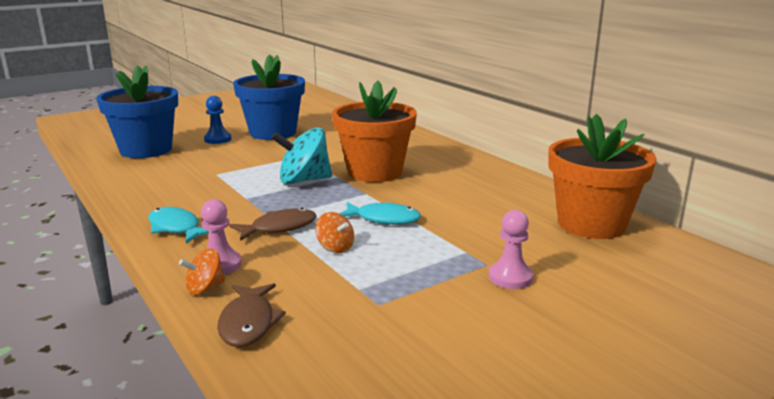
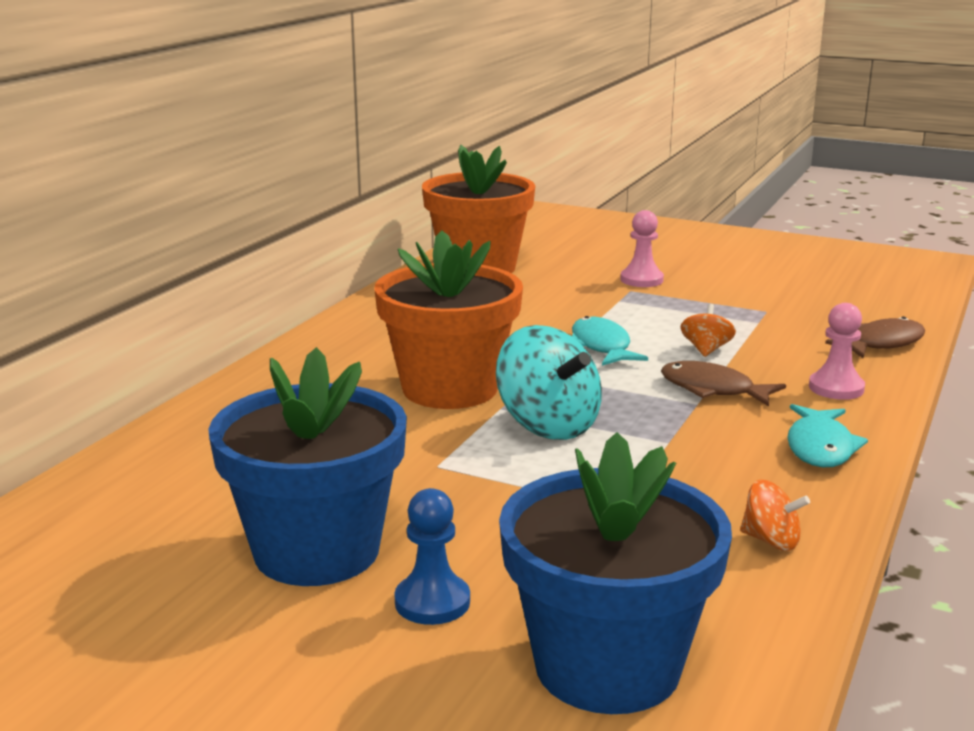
camera: 120 degrees left, 0 degrees up
orange spinning top [179,248,225,295] -> orange spinning top moved to [740,480,810,551]

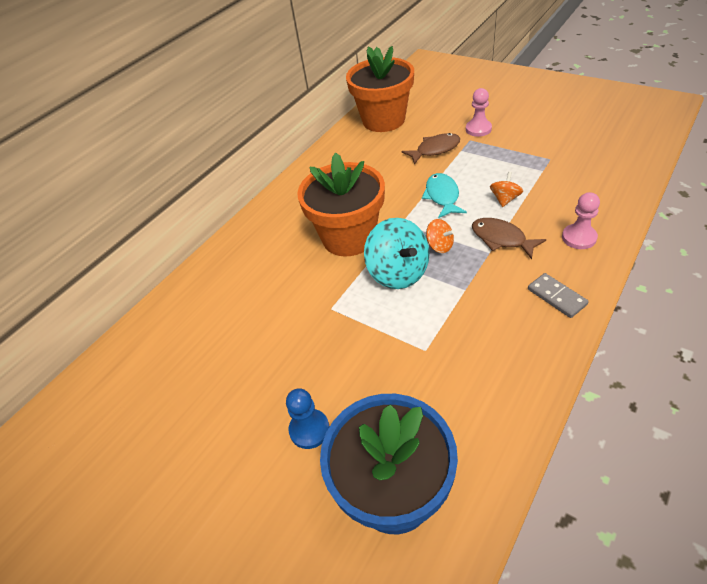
camera: 15 degrees right, 25 degrees up
blue flower pot [208,347,407,586] -> none
orange spinning top [740,480,810,551] -> orange spinning top moved to [426,219,454,253]
turquoise fish [787,404,868,467] -> grey domino [528,273,589,318]
brown fish [825,316,925,358] -> brown fish moved to [402,133,460,165]

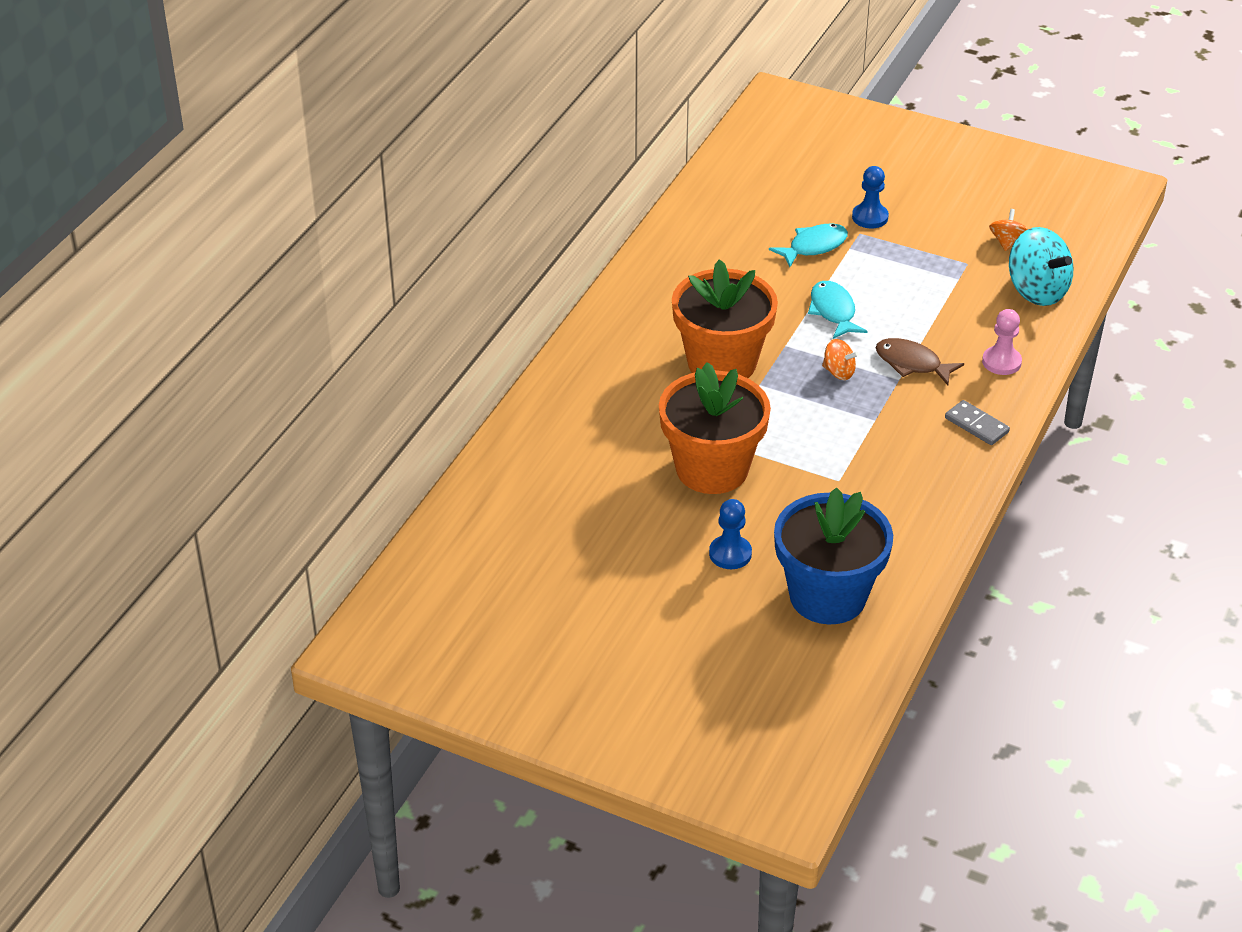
camera: 15 degrees left, 5 degrees down
orange flower pot [346,46,414,132] -> orange flower pot moved to [659,362,771,494]
turquoise spinning top [364,218,430,289] -> turquoise spinning top moved to [1009,227,1074,306]
brown fish [402,133,460,165] -> turquoise fish [769,224,848,267]
pink pawn [466,88,492,137] -> blue pawn [852,166,889,228]
orange spinning top [490,172,523,207] -> orange spinning top moved to [989,209,1028,251]

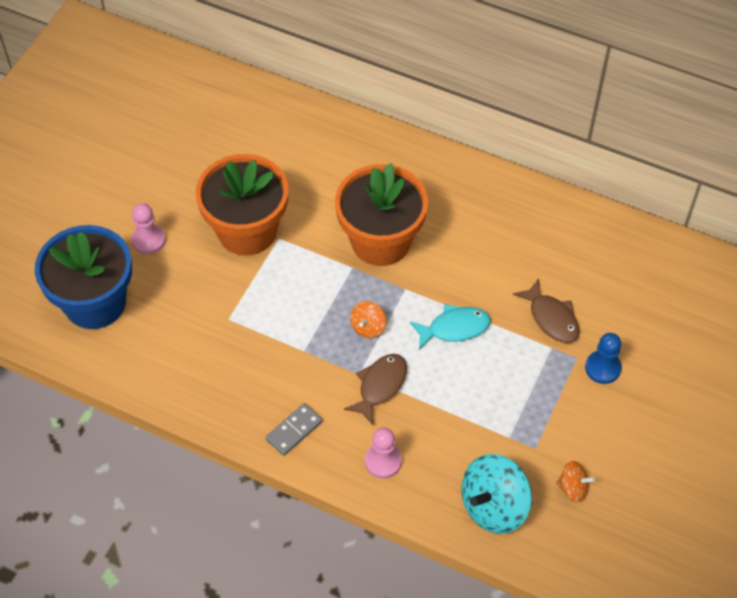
camera: 90 degrees right, 15 degrees up
blue pawn [709,499,752,569] -> pink pawn [131,203,166,254]
turquoise fish [769,224,848,267] -> brown fish [513,278,580,343]

